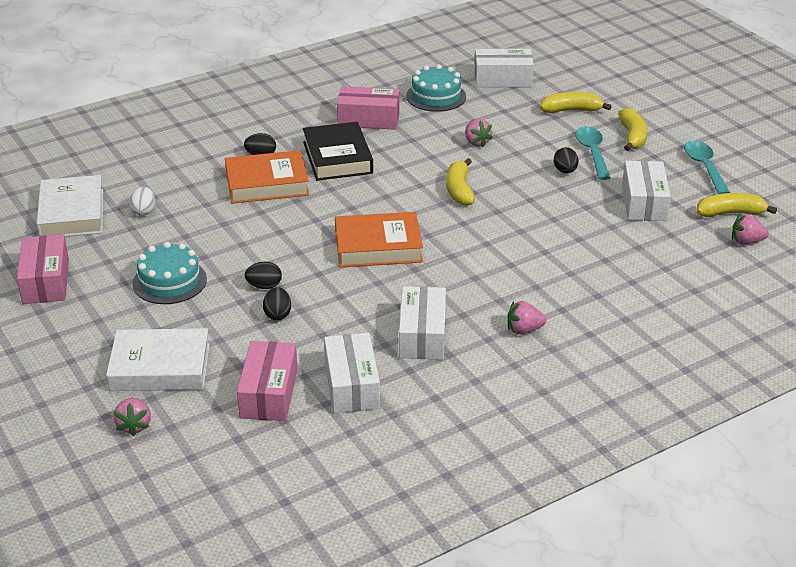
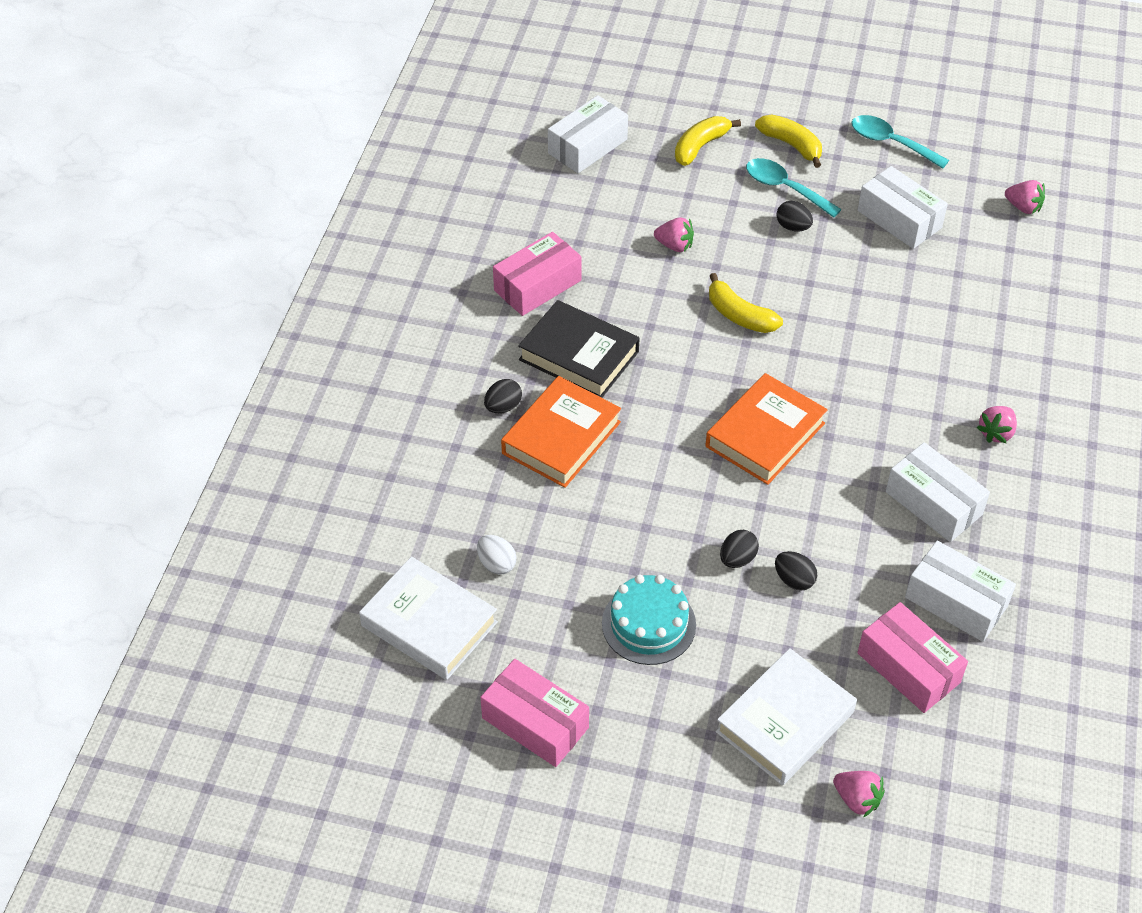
camera: 45 degrees left, 15 degrees up
turquoise cake [406,64,466,112] -> none
yellow banana [696,193,777,217] -> none
pink strawberry [732,214,769,245] -> pink strawberry turned 105 degrees counterclockwise [1005,180,1045,214]

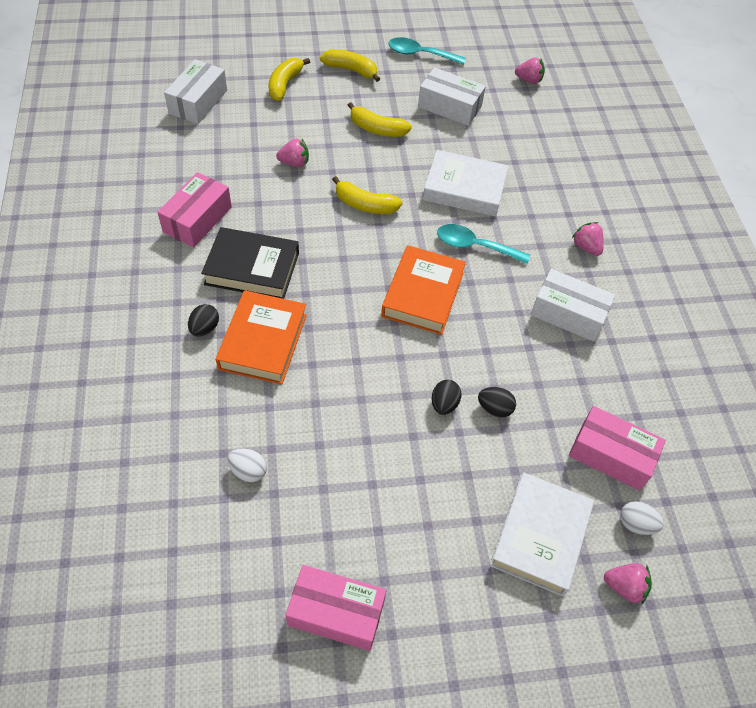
camera: 25 degrees left, 5 degrees up
white book [359,556,498,680] -> white book moved to [423,150,509,216]
turquoise cake [602,574,696,665] -> none
turquoise spoon [746,158,842,218] -> turquoise spoon moved to [437,224,530,264]
black egg [776,201,813,231] -> yellow banana [348,102,412,137]
white box [905,541,1016,642] -> none
pink strawberry [976,406,1017,443] -> pink strawberry turned 135 degrees clockwise [572,222,604,256]
none -> white egg [620,501,664,535]

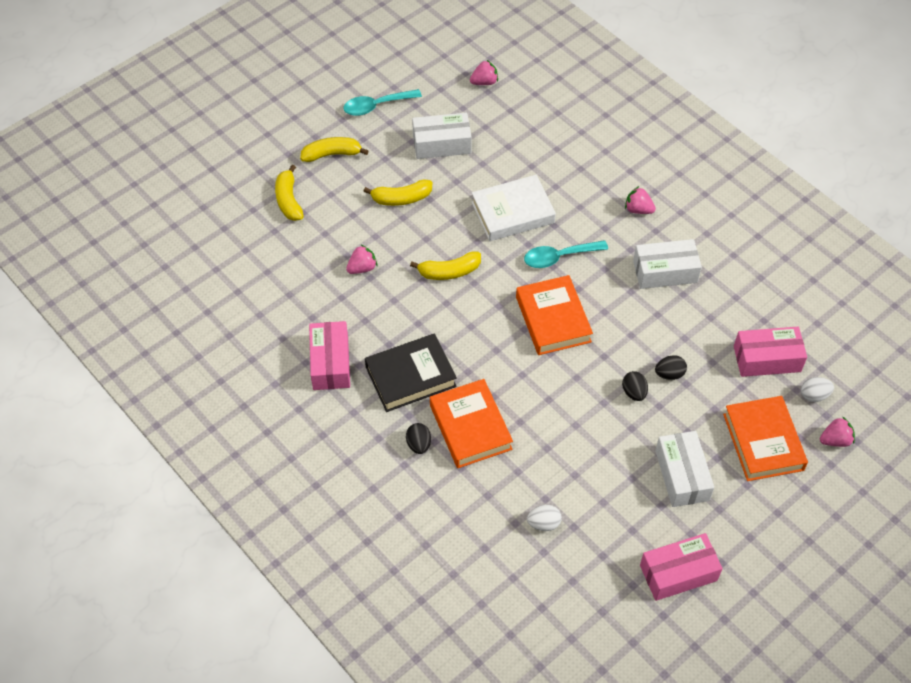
camera: 30 degrees left, 0 degrees up
white box [164,59,227,124] -> white box moved to [655,431,714,507]
white book [490,472,594,596] -> orange book [723,396,808,481]

